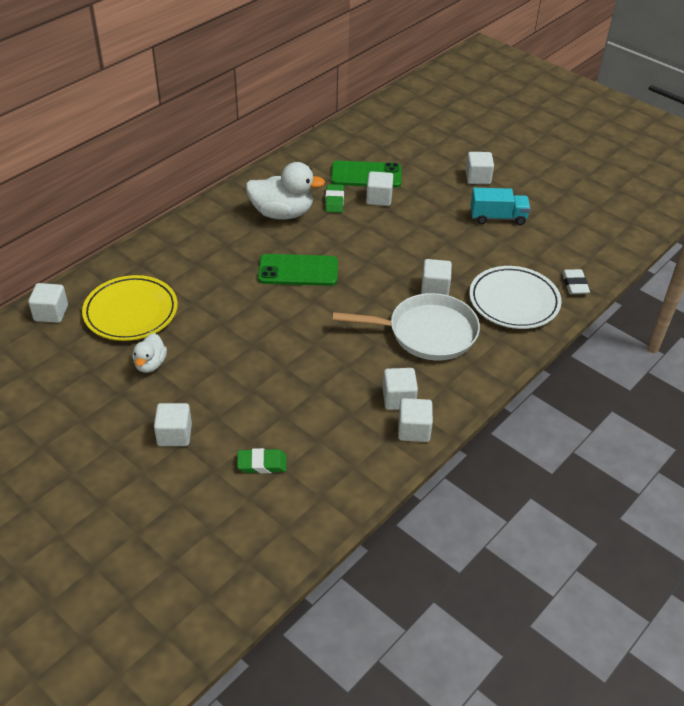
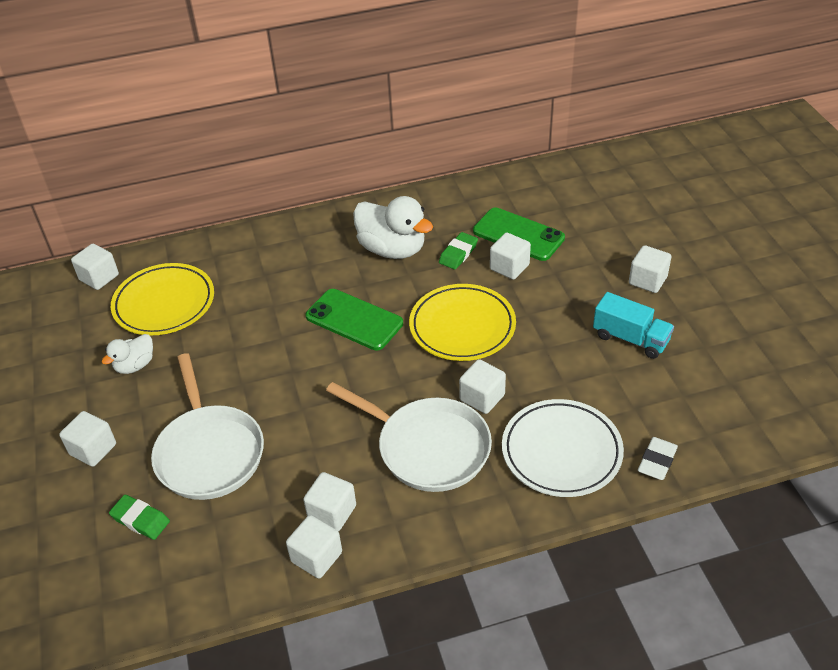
camera: 35 degrees right, 0 degrees up
none -> white pan [151,353,264,500]
none -> yellow plate [409,284,516,361]

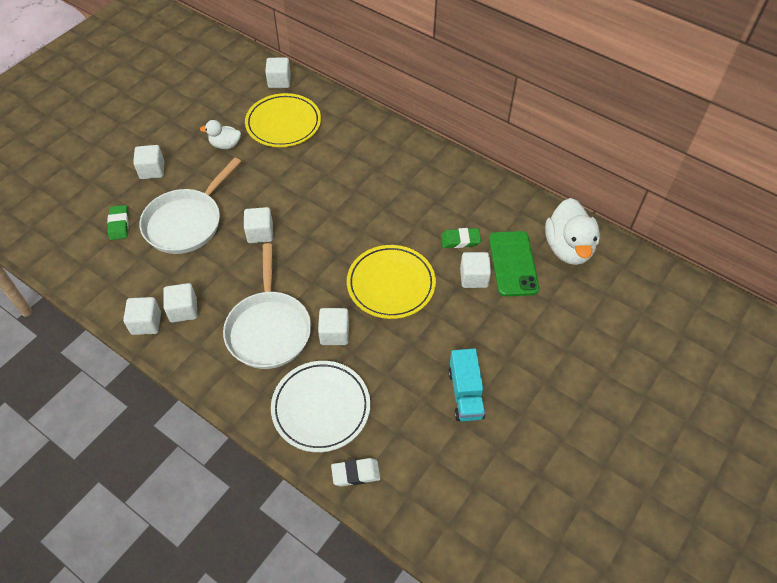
camera: 50 degrees right, 10 degrees up
green phone [306,289,403,351] -> none
white duck [353,196,433,259] -> white duck moved to [545,198,600,265]
white cube [629,245,672,293] -> white cube moved to [244,207,273,243]

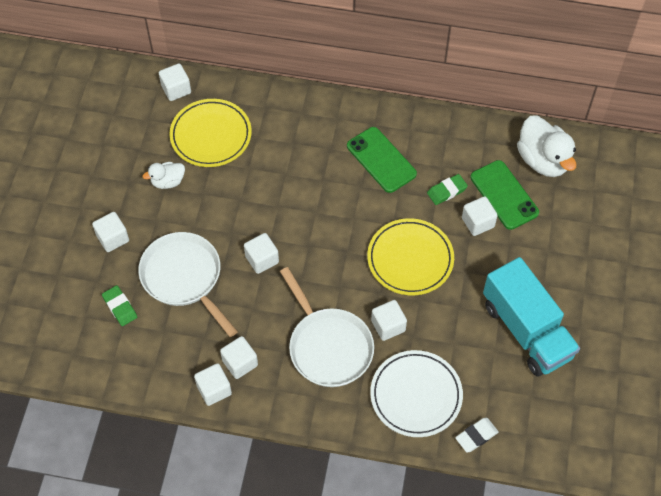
camera: 25 degrees left, 5 degrees up
white pan [139,157,241,254] -> white pan turned 135 degrees clockwise [138,232,238,337]
turquoise truck [448,348,485,421] -> turquoise truck [483,257,580,377], size x1.76
none -> green phone [347,127,417,193]

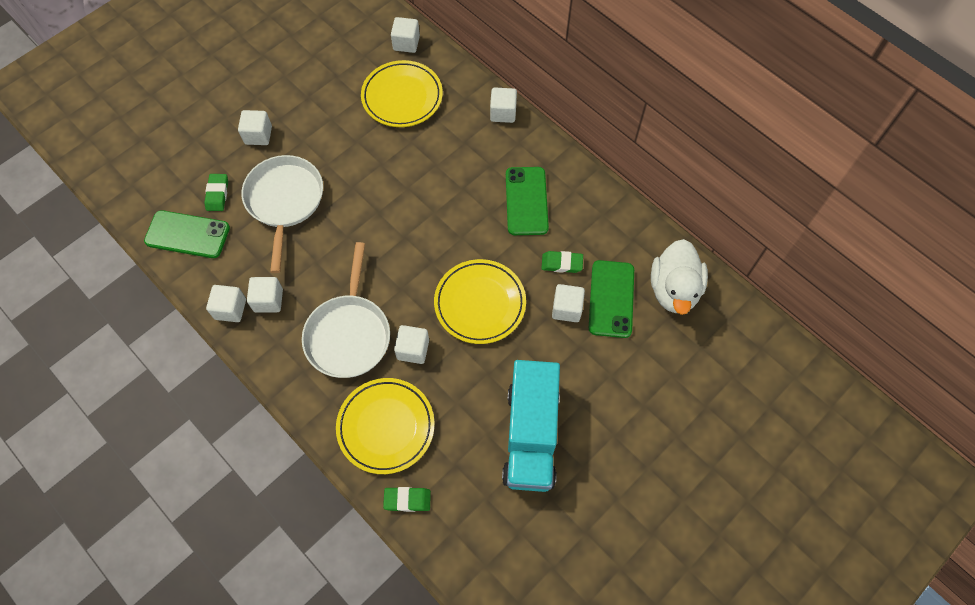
camera: 35 degrees right, 5 degrees up
white duck [143,162,185,189] -> none
white cube [244,233,279,274] -> white cube moved to [490,87,517,123]
white plate [370,350,463,437] -> yellow plate [336,378,435,474]
white eraser [455,418,499,453] -> green eraser [383,487,431,512]
none -> green phone [144,210,230,258]

